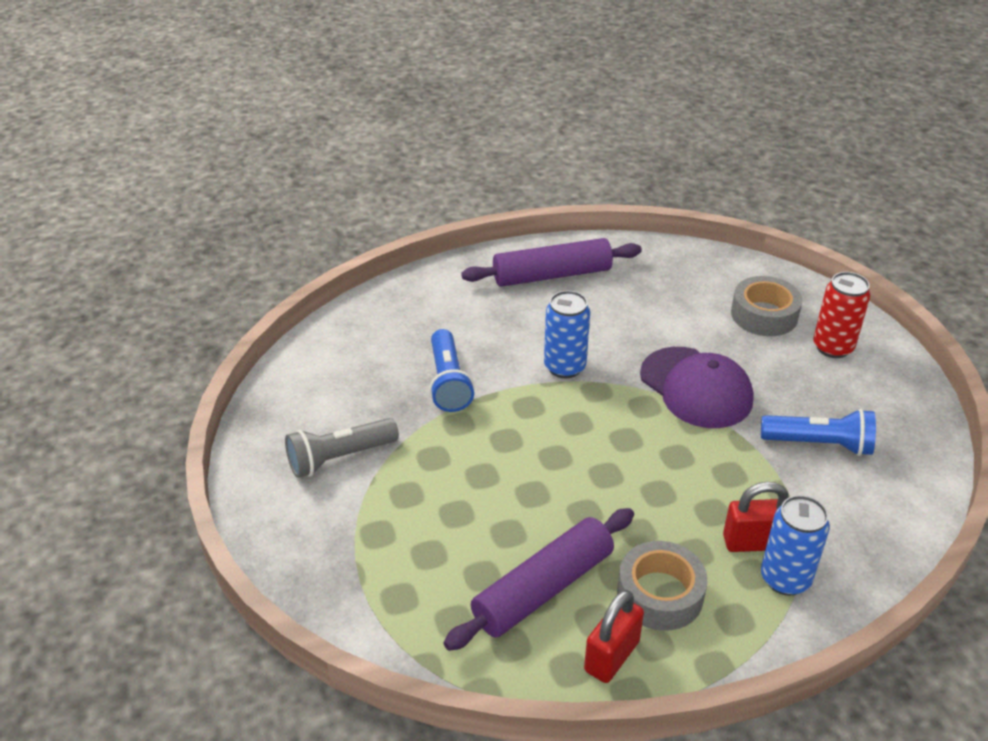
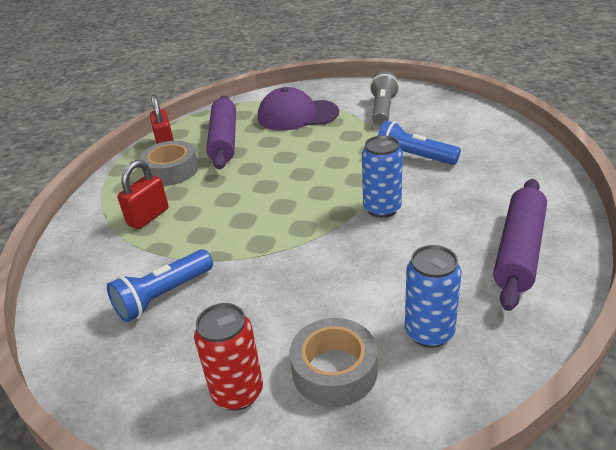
camera: 130 degrees right, 5 degrees down
purple cap [640,347,754,428] -> purple cap moved to [258,87,339,131]
blue can [761,495,830,596] -> blue can moved to [405,245,462,348]

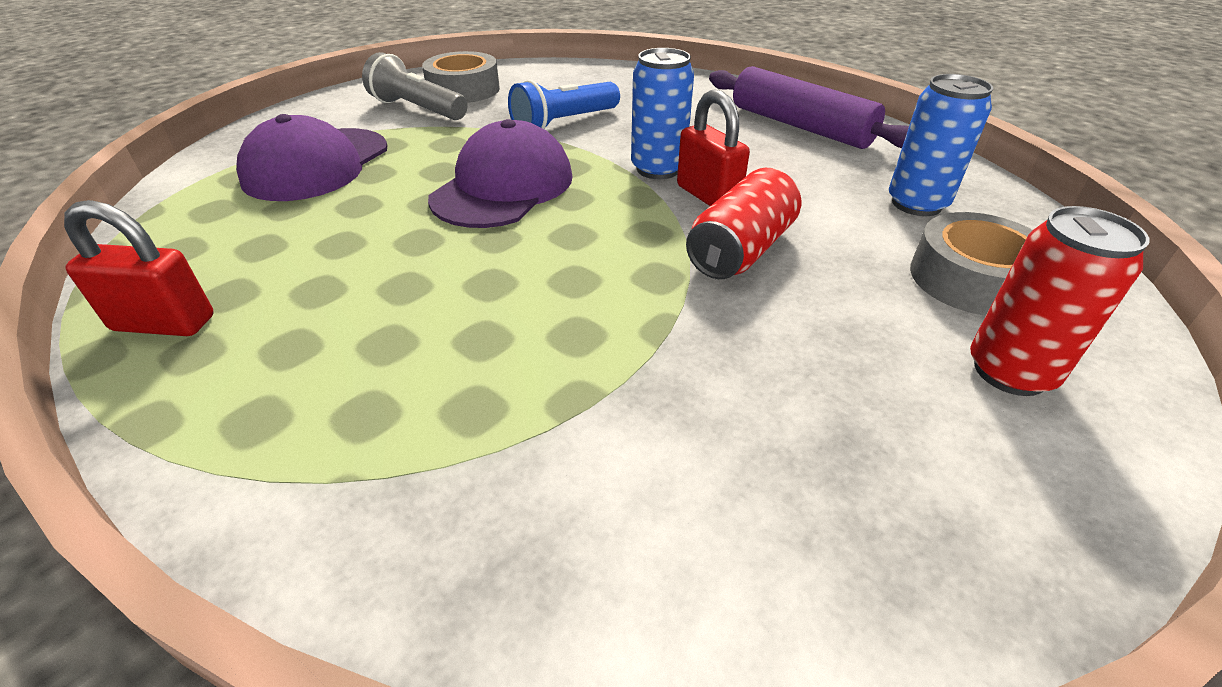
camera: 70 degrees left, 5 degrees up
blue flashlight [107,249,213,322] -> none
red padlock [117,160,169,229] -> red padlock moved to [677,89,750,206]
grey tape [139,141,198,186] -> grey tape moved to [422,51,500,103]
purple rolling pin [206,96,236,170] -> none
none -> purple cap [428,119,573,228]
none -> red can [686,168,801,279]

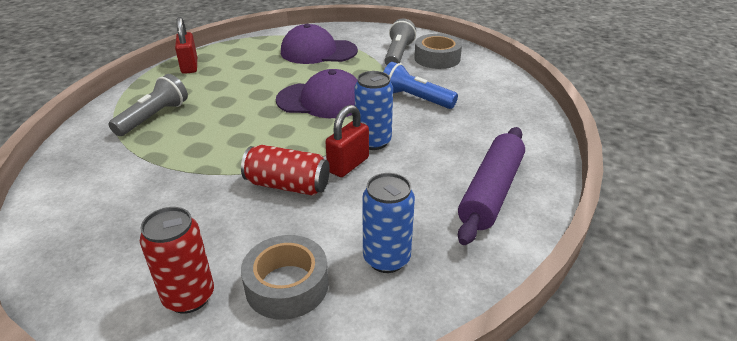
camera: 70 degrees right, 5 degrees down
none -> grey flashlight [108,74,188,136]

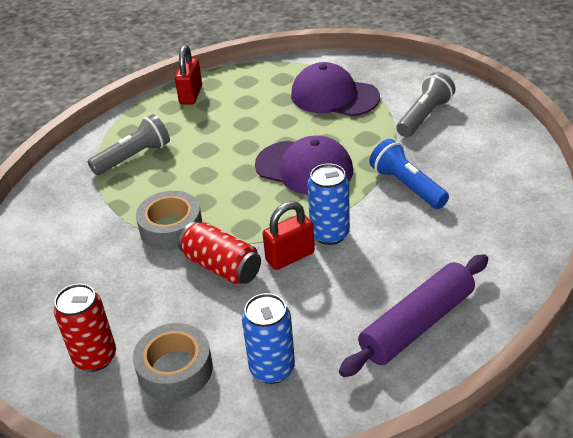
camera: 25 degrees right, 5 degrees up
grey tape [414,34,462,69] -> grey tape moved to [136,191,202,250]

